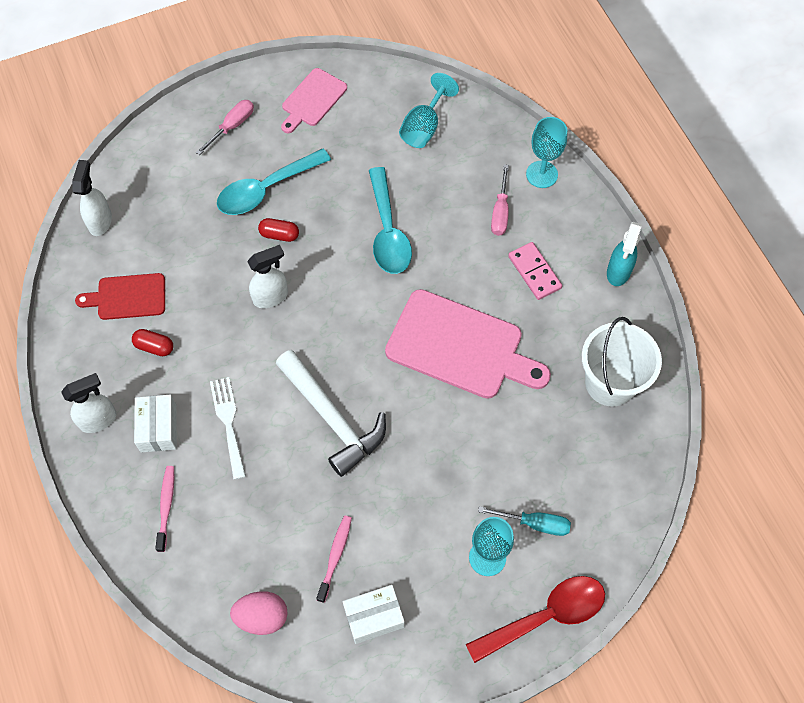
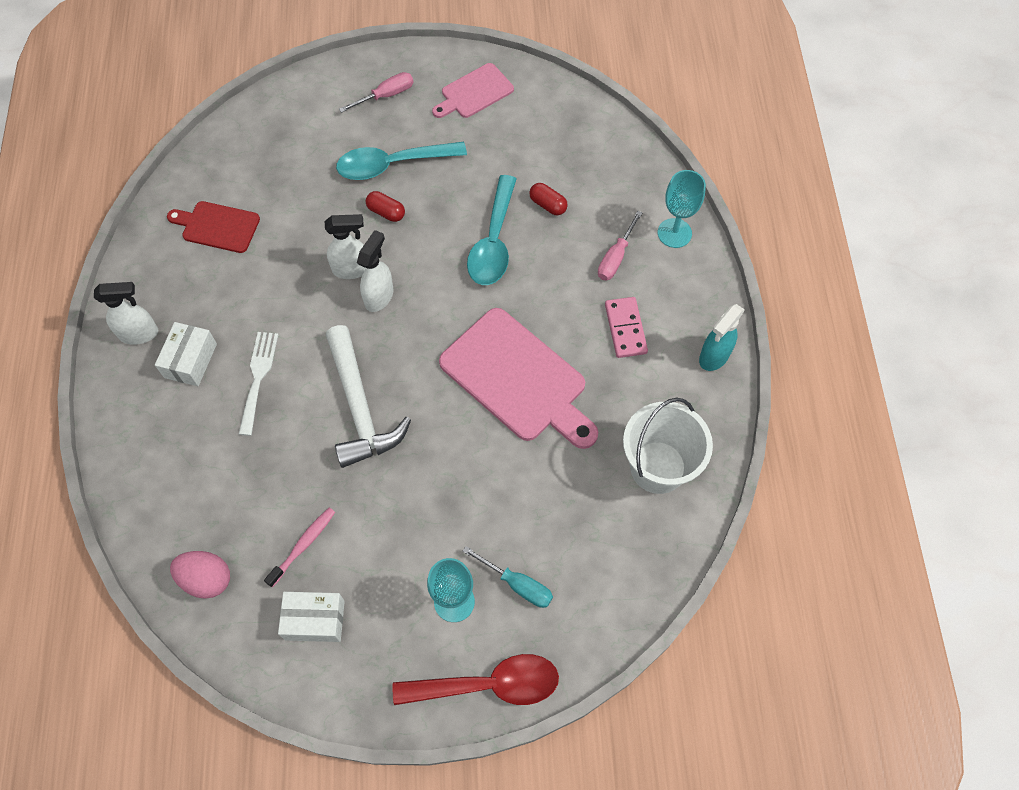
camera: 20 degrees right, 0 degrees up
white spray bottle [72,160,112,236] -> white spray bottle moved to [357,230,394,312]
red capsule [132,329,173,356] -> red capsule moved to [529,183,568,215]
pink toothbrush [155,466,174,552] -> none
turquoise goblet [399,73,459,148] -> none

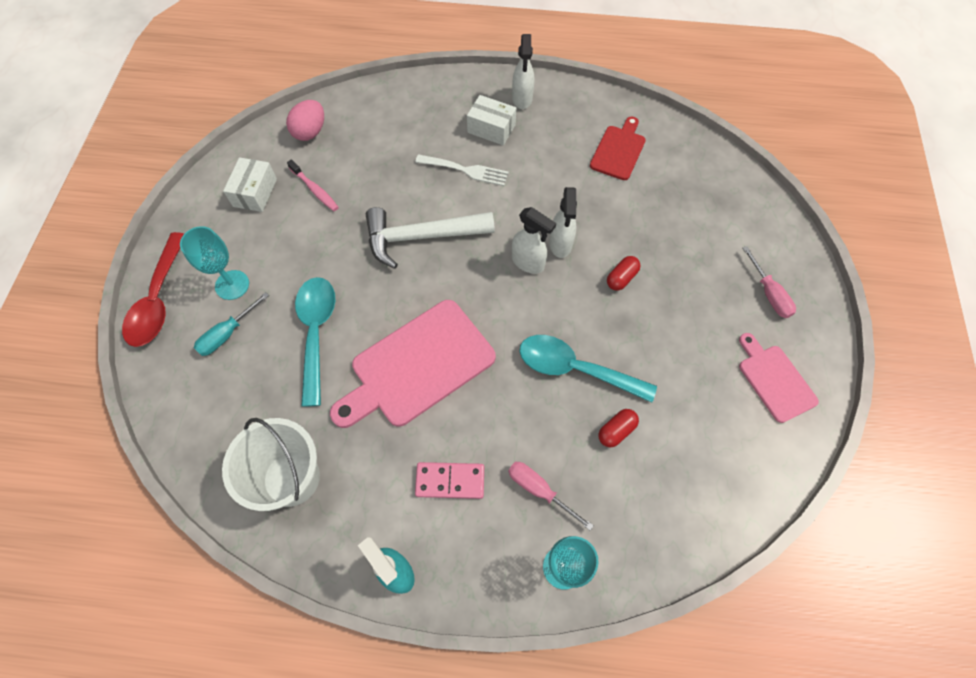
camera: 100 degrees right, 0 degrees up
turquoise spoon [336,142,467,180] -> turquoise spoon moved to [295,277,336,407]

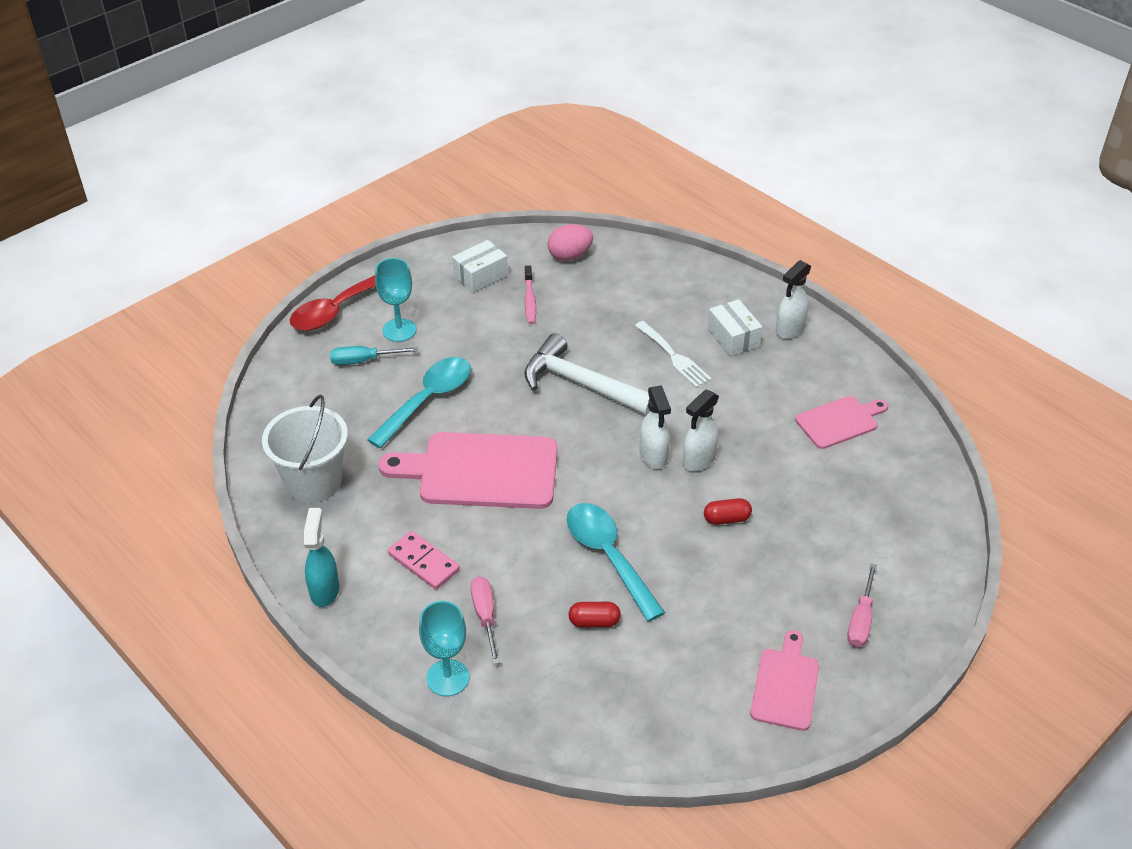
camera: 40 degrees right, 20 degrees down
red cutting board [590,116,646,180] -> pink cutting board [795,396,888,449]

